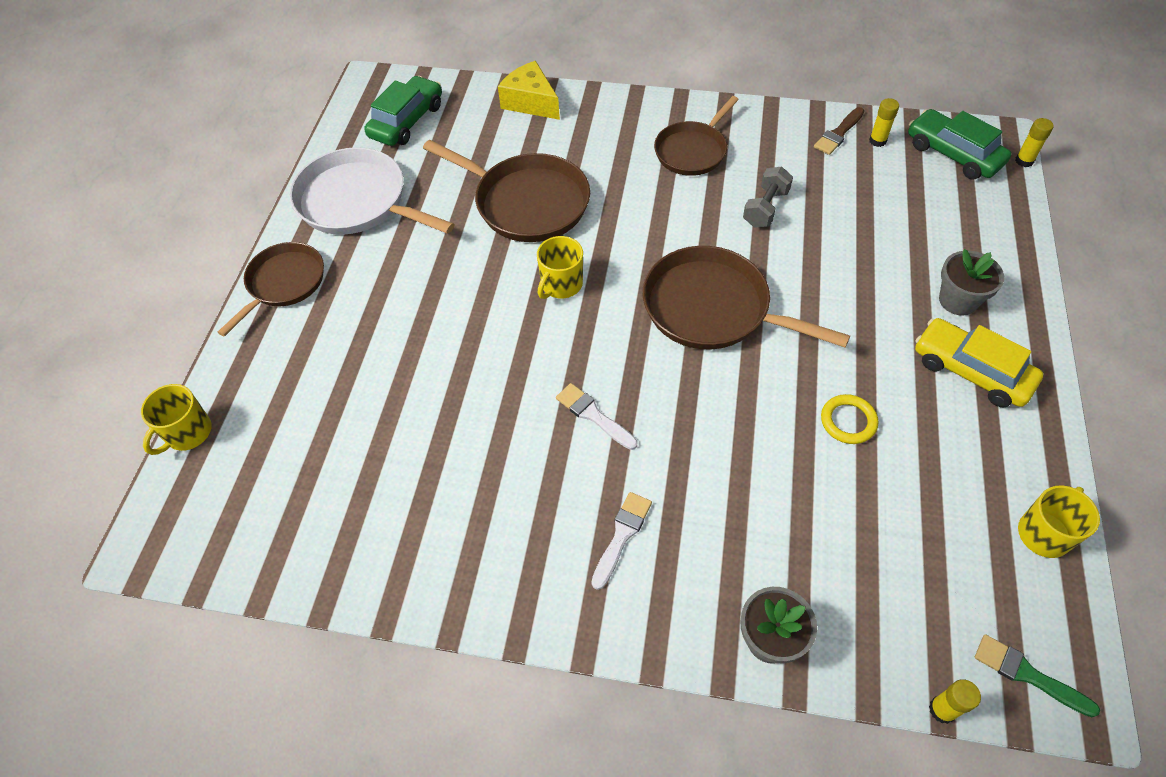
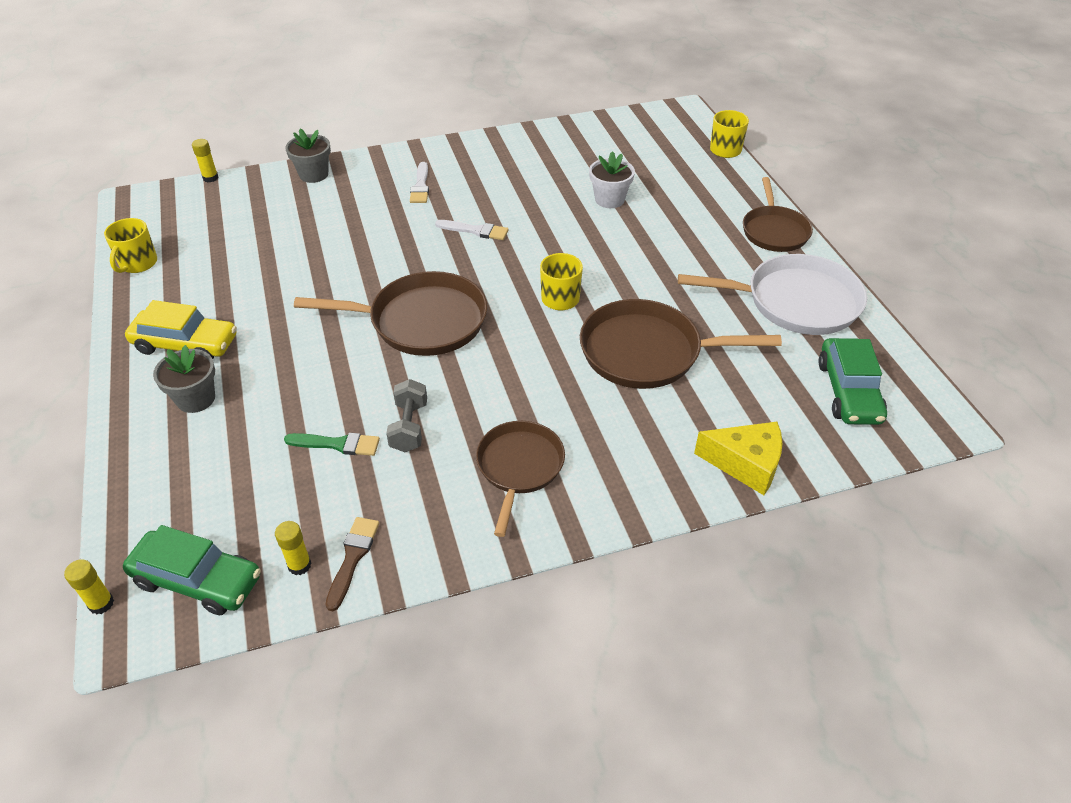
camera: 150 degrees right, 10 degrees down
yellow ring [821,394,878,444] -> none
green brush [975,634,1100,717] -> green brush moved to [284,433,380,456]
none -> white flower pot [589,151,635,208]

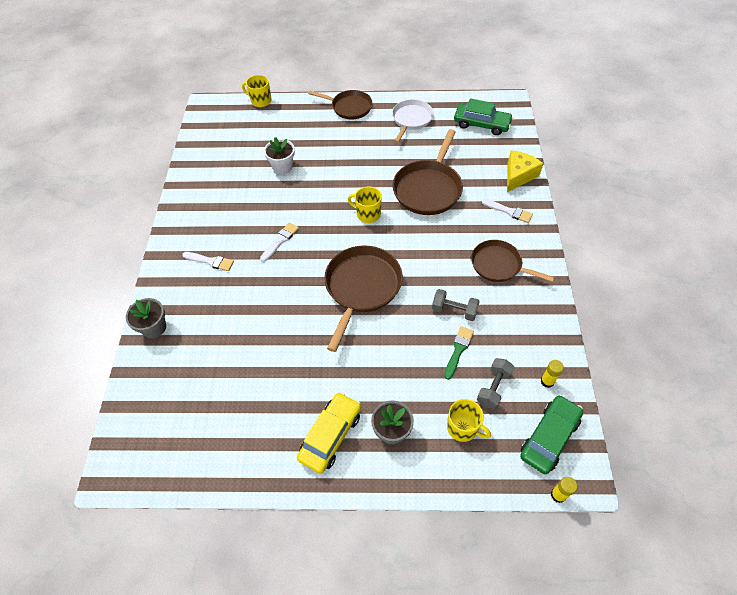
camera: 70 degrees left, 10 degrees up
yellow mug [104,218,157,273] -> yellow mug moved to [447,399,491,442]
yellow glue stick [192,139,218,182] -> none
brown brush [326,517,379,611] -> none
white pan [678,254,867,335] -> white pan [392,99,434,143], size x0.66
none -> grey dumbbell [477,358,515,409]
none -> white brush [482,199,533,223]

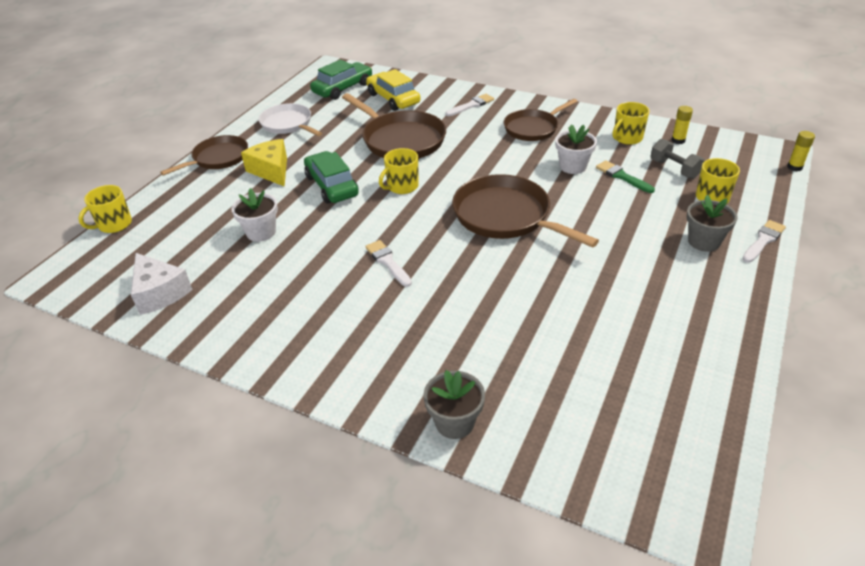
camera: 65 degrees left, 15 degrees down
white brush [182,252,234,271] -> white brush moved to [742,220,786,263]
yellow car [297,392,361,473] -> yellow car moved to [366,69,420,111]
grey dumbbell [432,289,480,321] -> white flower pot [555,124,597,174]
yellow cheese [507,150,544,192] -> yellow cheese moved to [241,139,287,187]
green car [520,395,583,474] -> green car moved to [304,151,359,204]
none -> white cheese [131,253,193,315]
none -> yellow mug [613,102,649,145]

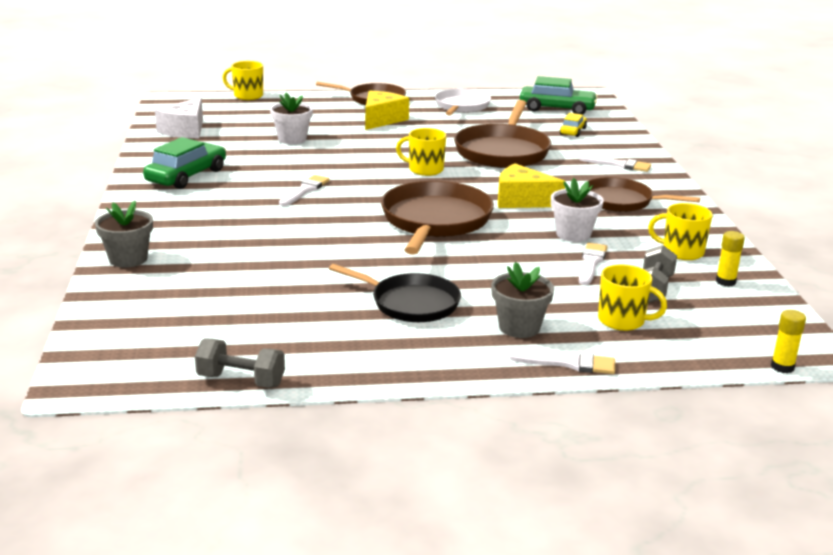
camera: 55 degrees right, 15 degrees down
green car [304,151,359,204] -> green car moved to [143,137,226,189]
yellow car [366,69,420,111] -> yellow car [560,113,587,137], size x0.56
green brush [596,160,655,193] -> white brush [579,243,607,285]
none -> grey dumbbell [195,339,285,388]
none -> black pan [329,264,461,322]
none -> yellow cheese [498,163,565,208]

